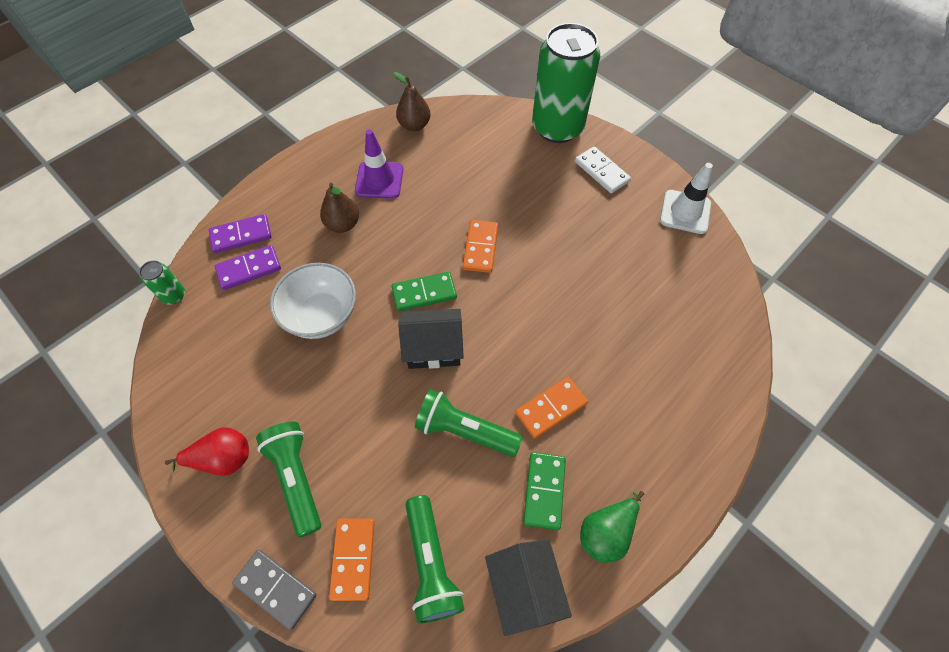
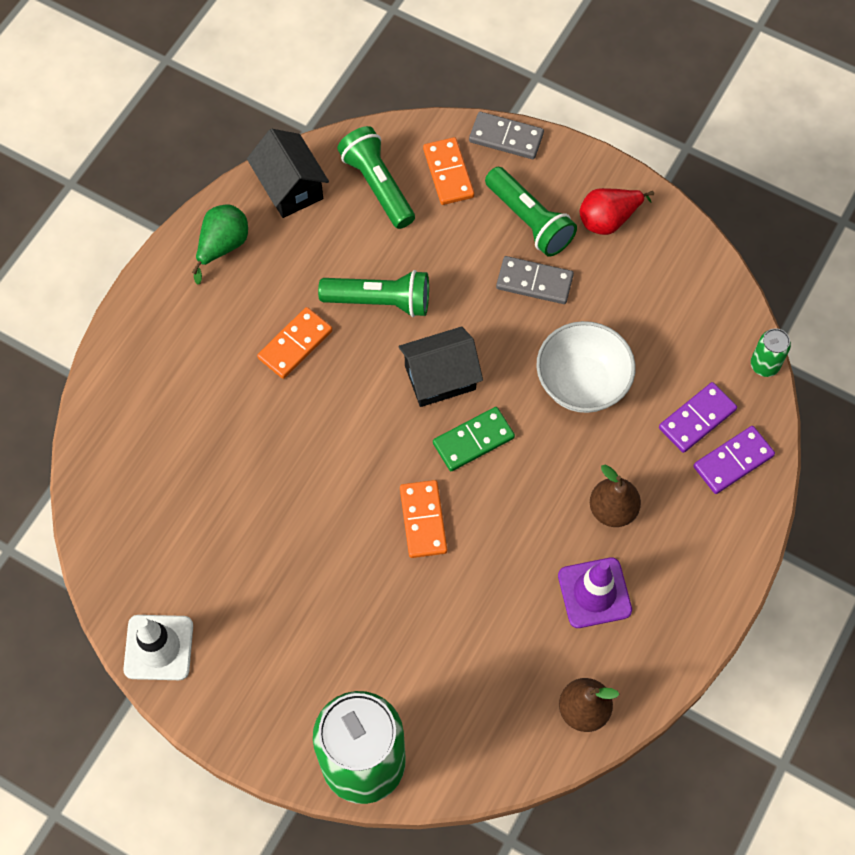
camera: 165 degrees right, 5 degrees up
green domino [523,452,566,530] -> none
white domino [575,146,631,193] -> none
none -> grey domino [496,256,574,304]

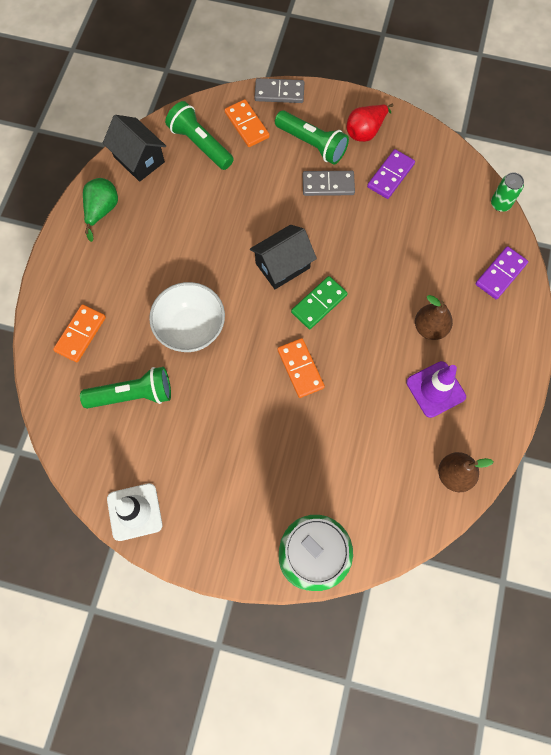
camera: 15 degrees left, 5 degrees up
orange domino [257,307,332,379] -> orange domino moved to [53,304,106,362]
green flashlight [318,270,429,317] -> green flashlight moved to [80,367,171,409]
white bowl [536,321,636,413] -> white bowl moved to [149,282,225,352]
purple domino [659,382,737,453] -> purple domino moved to [367,149,415,199]

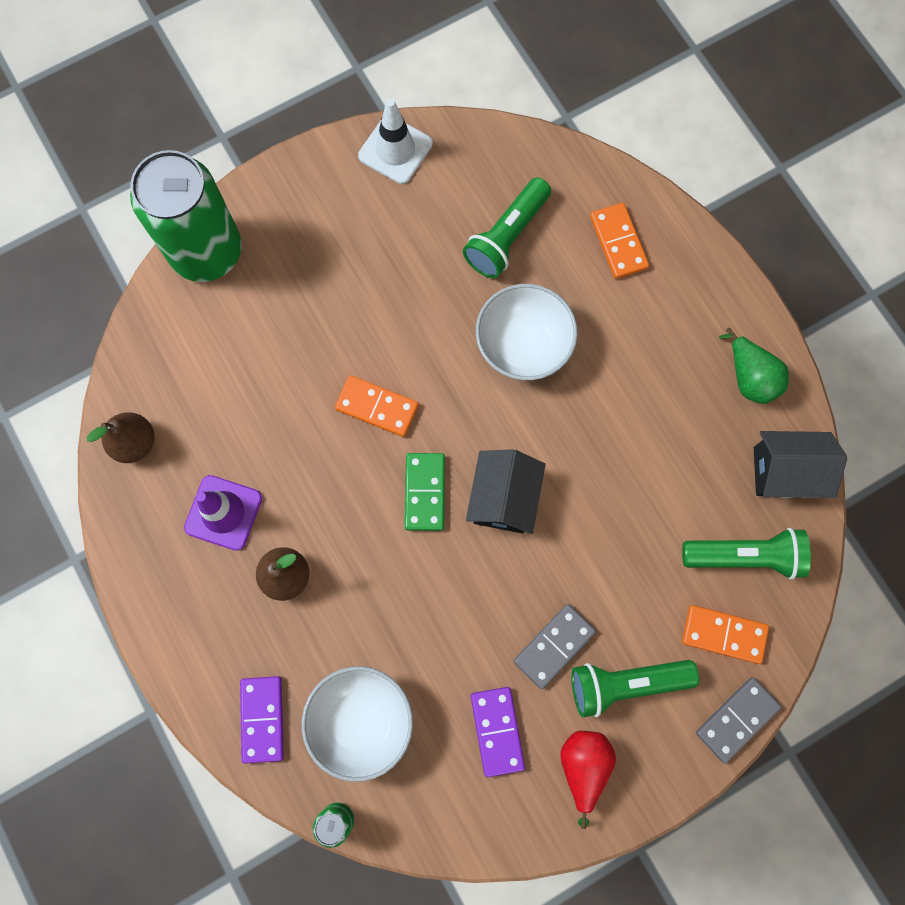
camera: 135 degrees right, 5 degrees up
none -> white bowl [302,666,413,782]

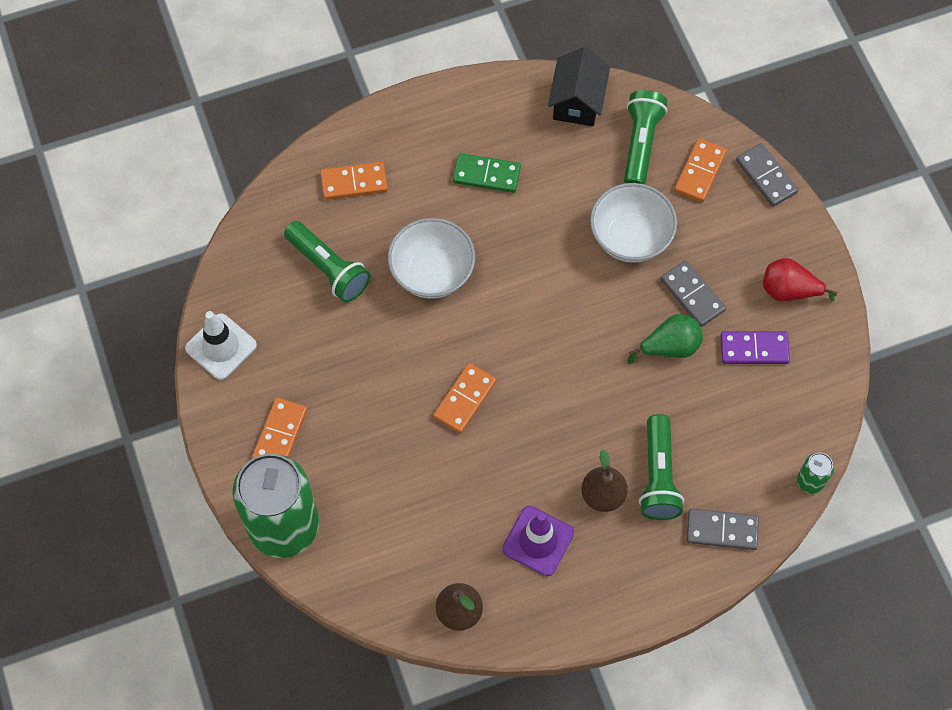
camera: 80 degrees left, 10 degrees down
purple domino [240,676,284,764] -> grey domino [687,509,759,550]
white bowl [302,666,413,782] -> white bowl moved to [590,183,677,263]
green domino [405,453,445,531] -> green domino moved to [453,153,521,193]
black house [466,449,545,534] -> none
green flashlight [571,660,699,717] -> green flashlight moved to [639,414,684,520]
green pear [719,328,789,404] -> green pear moved to [628,314,703,364]
none -> orange domino [252,398,307,459]

